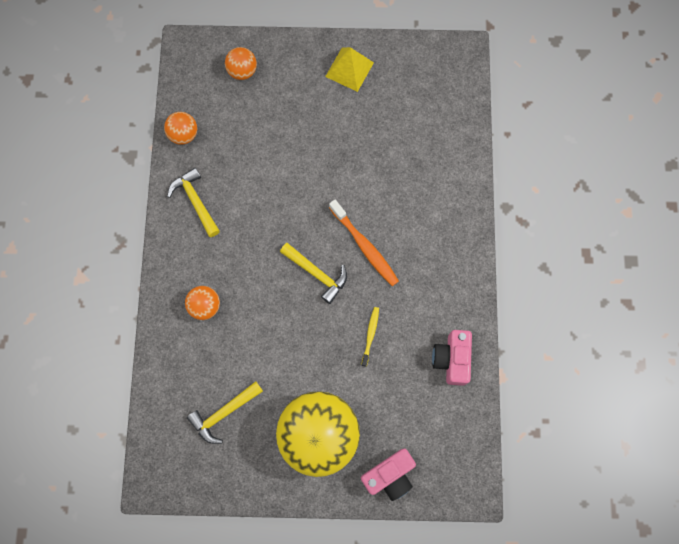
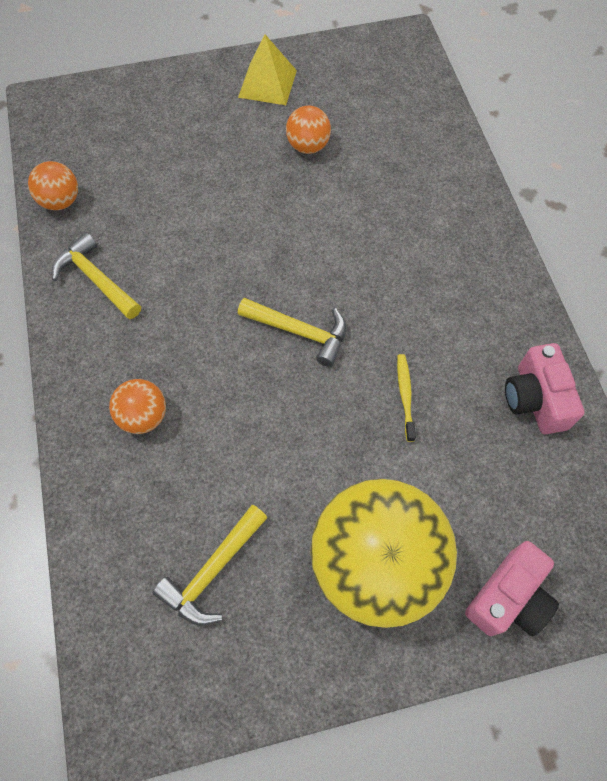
camera: 15 degrees left, 10 degrees down
orange ball [225,47,257,80] -> orange ball moved to [286,106,331,154]
orange toothbrush [329,200,399,286] -> none

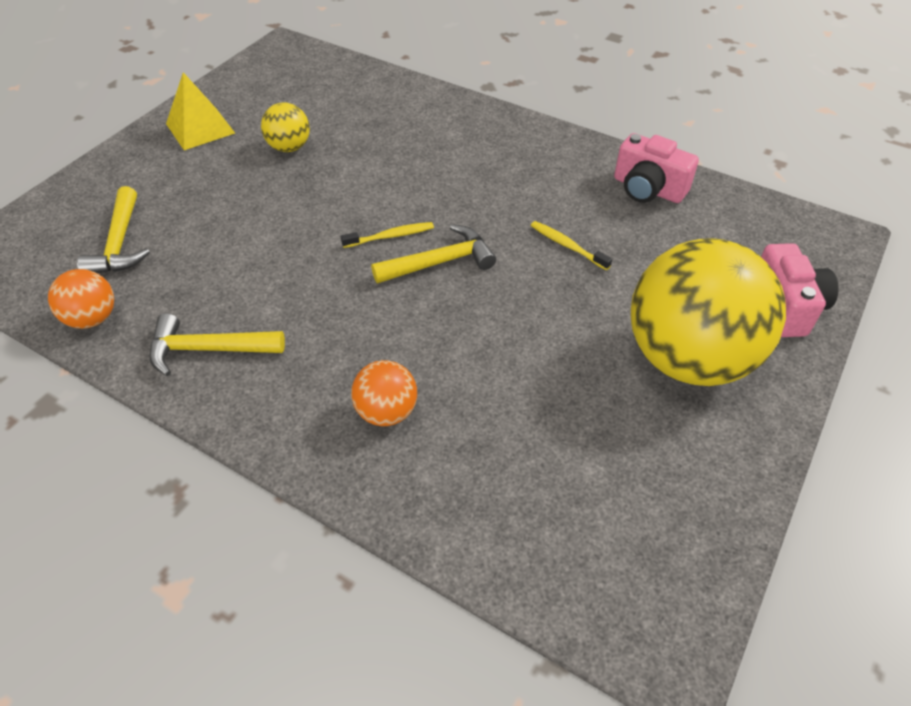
camera: 45 degrees left, 15 degrees down
yellow hammer [153,505,268,625] -> yellow hammer moved to [77,186,150,273]
orange ball [286,106,331,154] -> yellow ball [261,103,310,152]
none -> yellow toothbrush [341,222,434,248]

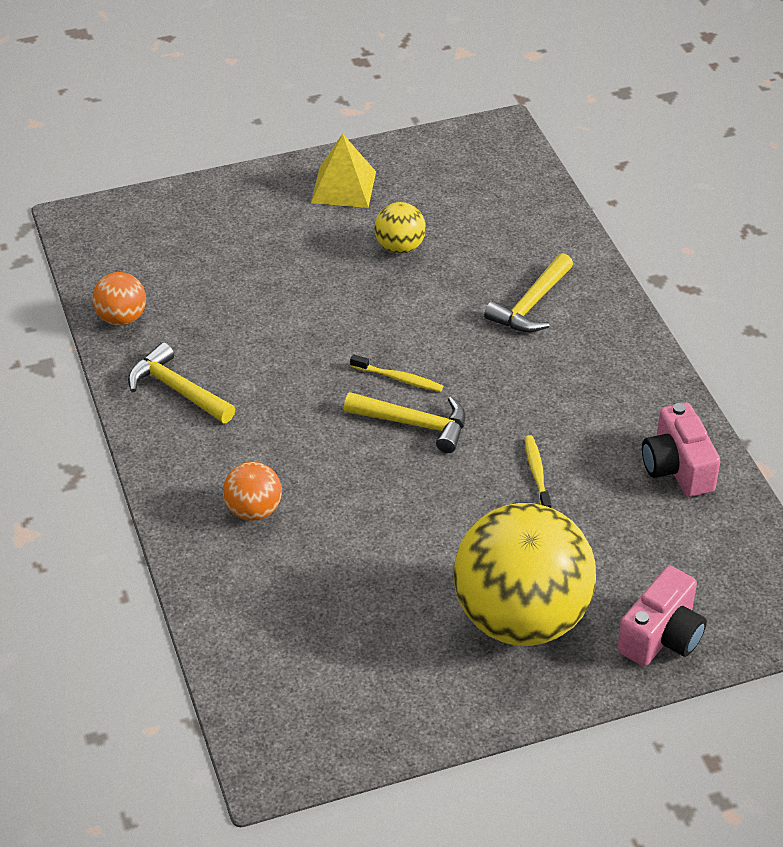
camera: 40 degrees right, 5 degrees down
yellow hammer [77,186,150,273] -> yellow hammer moved to [484,253,573,332]

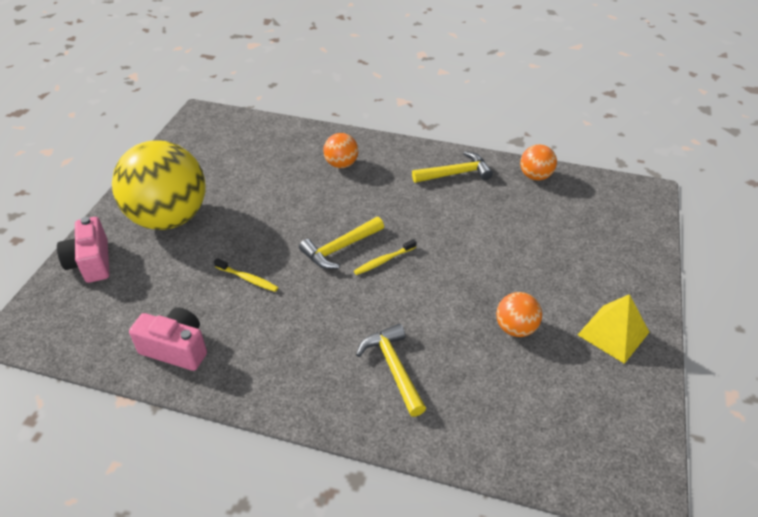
camera: 125 degrees right, 0 degrees up
yellow ball [374,202,426,254] -> orange ball [496,292,542,337]

